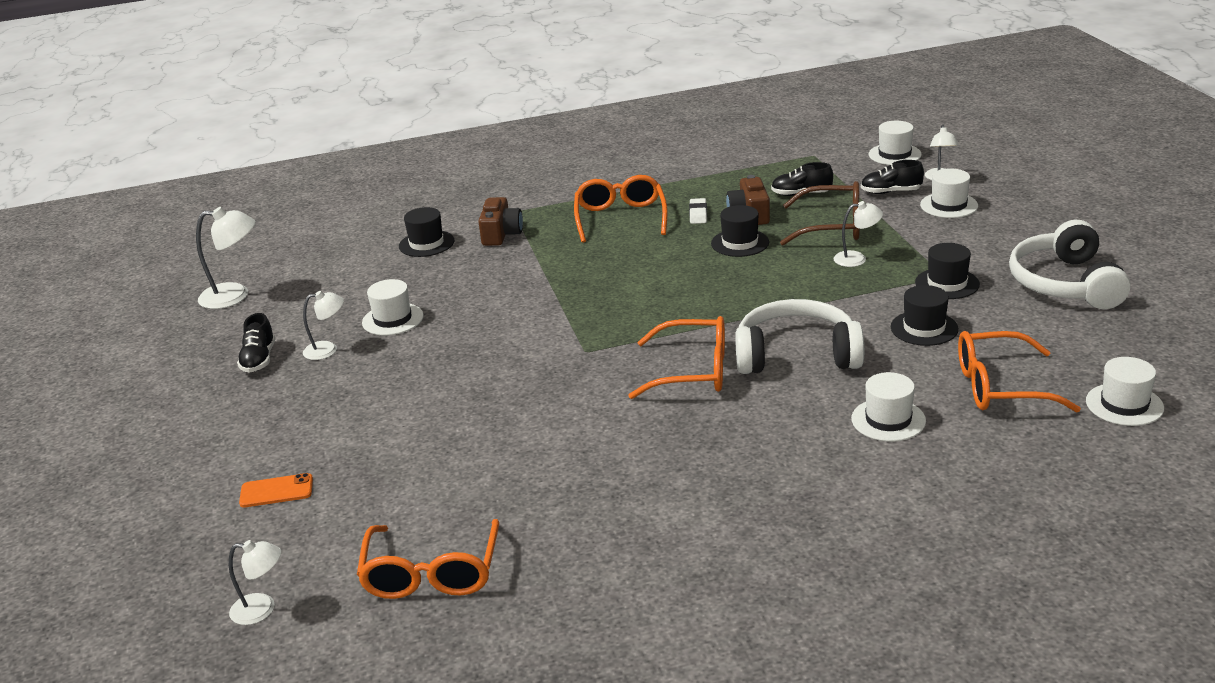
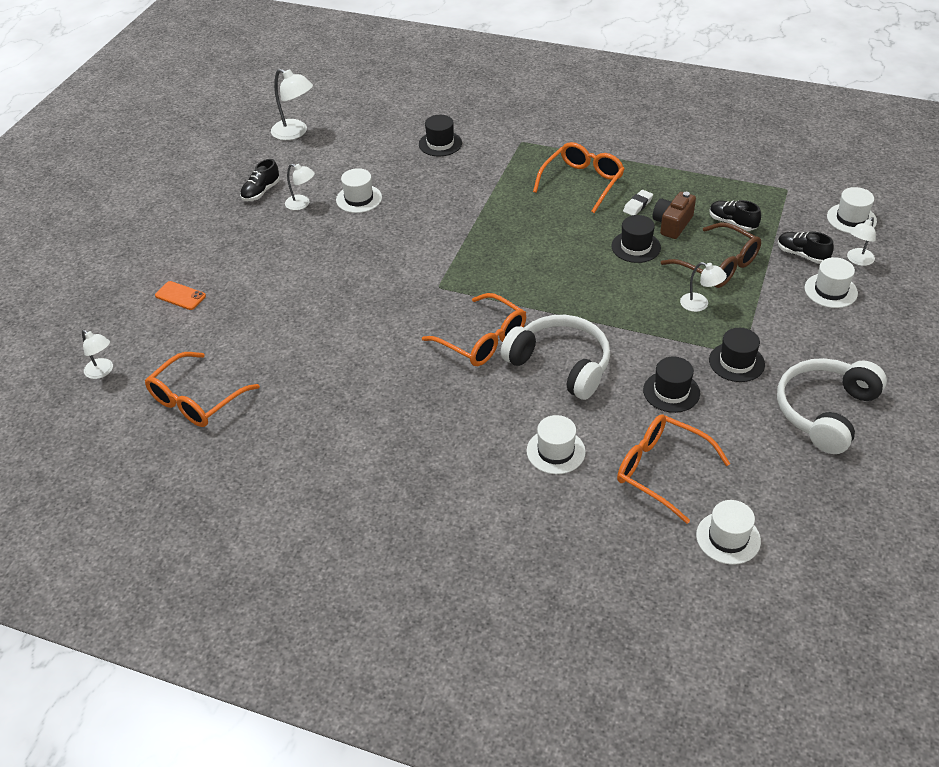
camera: 35 degrees right, 15 degrees up
brown camera [478,197,523,246] -> none

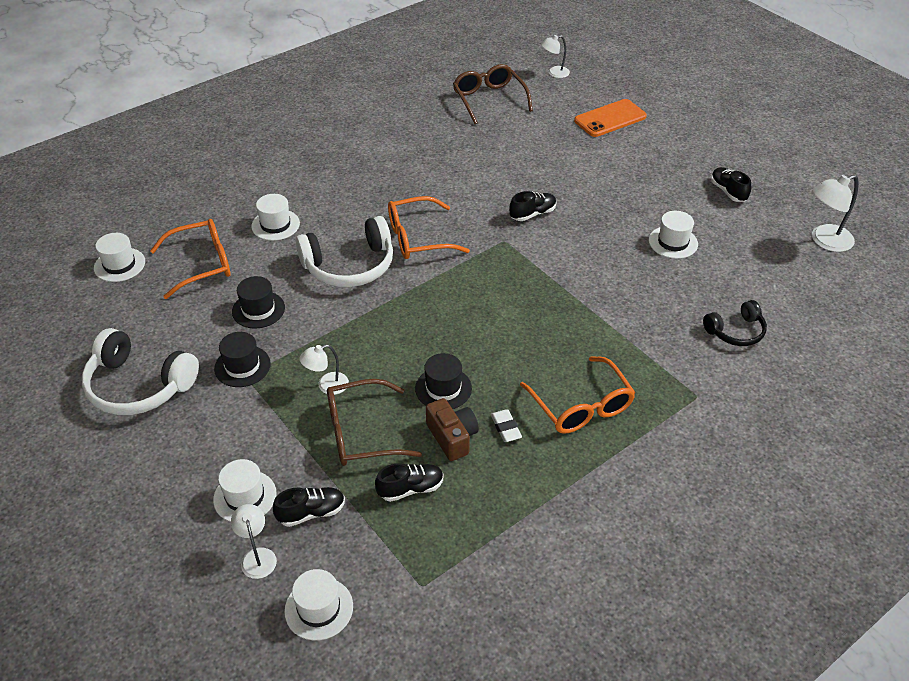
camera: 120 degrees right, 0 degrees up
orange glasses [145,352,260,427] -> brown glasses [453,64,533,124]
orange phone [155,281,206,310] -> orange phone [574,99,647,137], size x1.69
white lamp [285,164,315,210] -> none
black hat [419,115,462,156] -> black headphones [703,300,767,346]
white headphones [777,358,887,454] -> white headphones turned 135 degrees clockwise [82,328,199,415]
none -> black shoe [509,191,556,221]

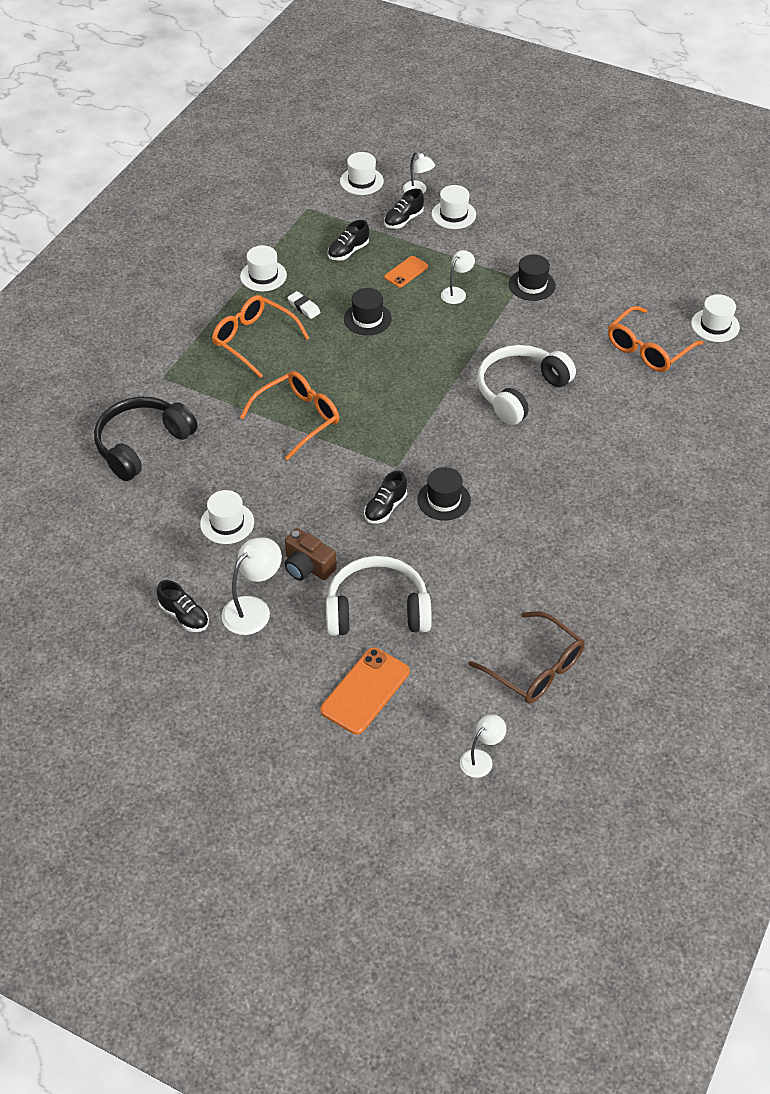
camera: 155 degrees right, 5 degrees up
white headphones [82,328,199,415] -> white headphones moved to [326,556,432,636]
black hat [232,276,285,329] -> black hat moved to [418,467,471,521]
white hat [251,194,300,241] -> white hat moved to [240,245,287,292]
brown glasses [327,379,422,466] -> orange phone [384,256,428,287]
orange glasses [388,196,470,259] -> orange glasses moved to [240,371,339,460]
brown camera [426,398,479,461] -> brown camera moved to [284,528,337,581]
black headphones [703,300,767,346] -> black headphones [94,397,198,481], size x1.73
white lamp [812,175,858,252] -> white lamp moved to [221,537,282,635]

